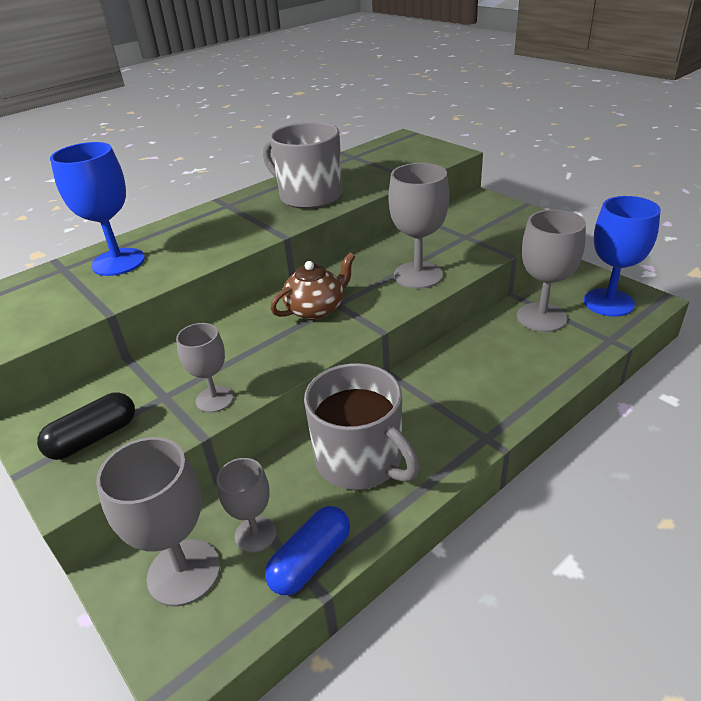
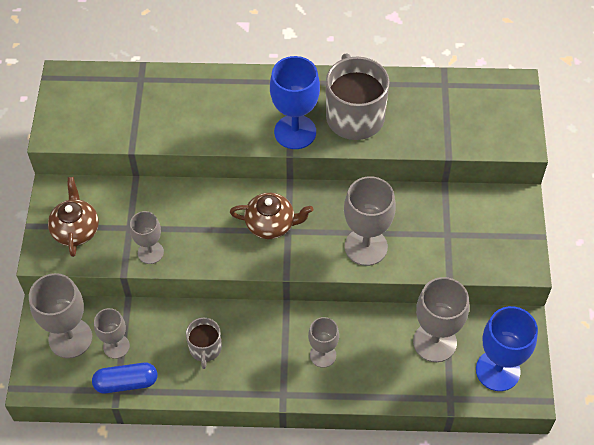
camera: 40 degrees right, 20 degrees up
black capsule [37,392,135,460] -> brown teapot [48,177,99,257]
blue goblet [50,142,145,276] -> blue goblet moved to [270,56,320,149]
grey mug [304,363,420,490] -> grey mug [186,317,222,369], size x0.53
none -> grey goblet [308,317,339,368]

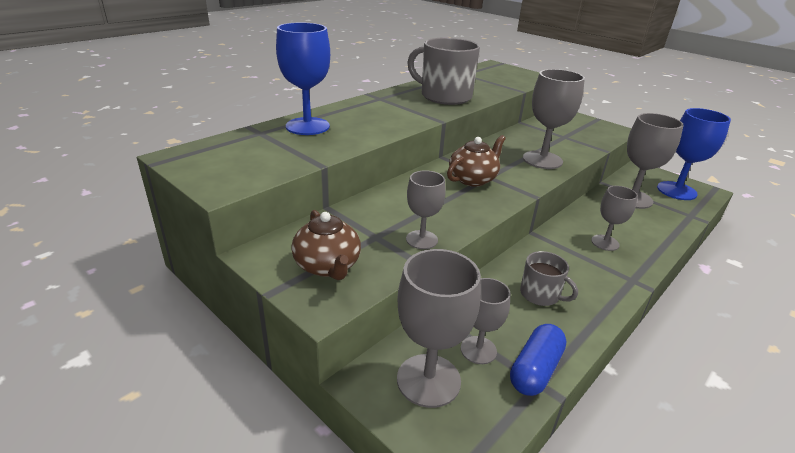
camera: 50 degrees left, 25 degrees down
brown teapot [48,177,99,257] -> brown teapot turned 150 degrees counterclockwise [292,210,361,280]
blue goblet [270,56,320,149] -> blue goblet moved to [276,23,330,135]

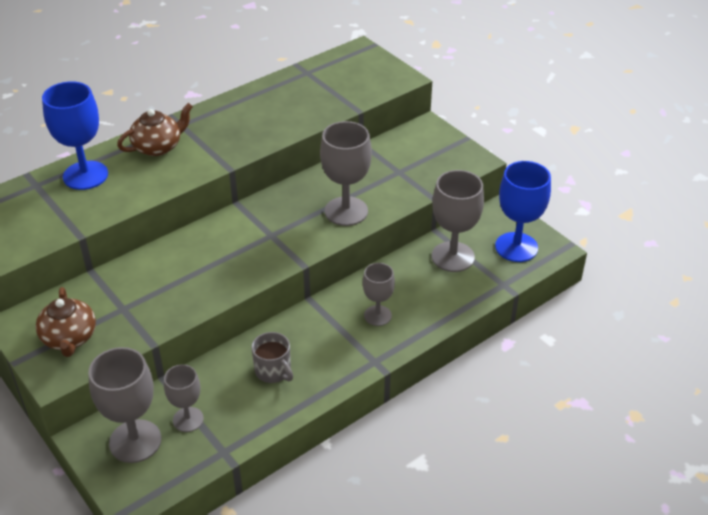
camera: 10 degrees right, 10 degrees up
grey goblet [406,170,446,249] -> none
grey mug [407,38,480,105] -> none
brown teapot [447,135,506,187] -> brown teapot moved to [117,103,193,156]
blue capsule [510,324,567,396] -> none

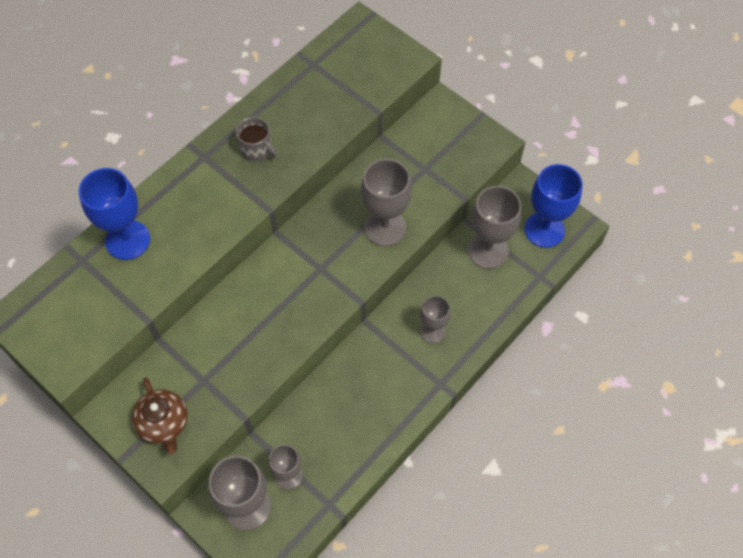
camera: 10 degrees left, 20 degrees up
brown teapot [117,103,193,156] -> none
grey mug [251,332,293,383] -> grey mug moved to [236,117,277,162]

